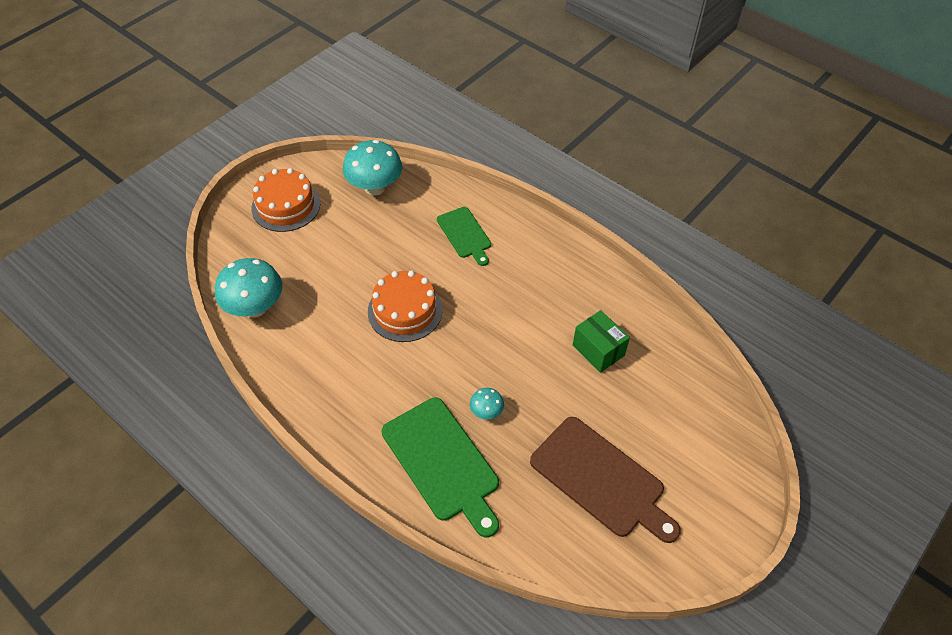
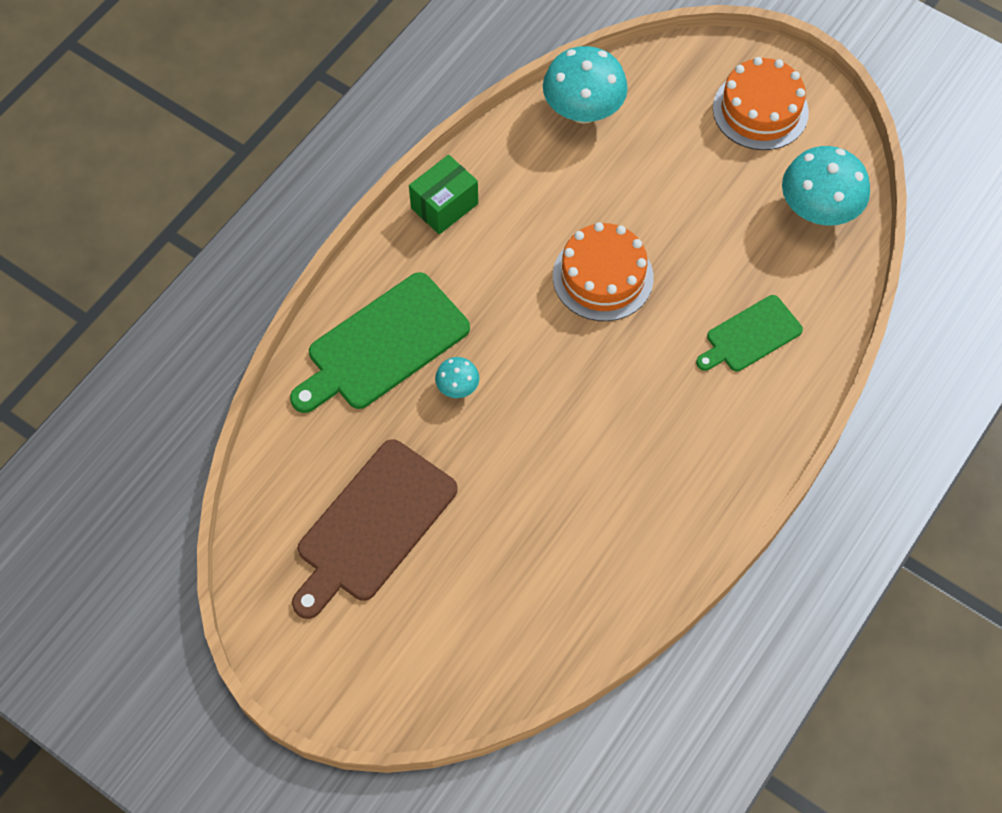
camera: 85 degrees right, 10 degrees up
green box [573,310,630,373] -> green box moved to [409,155,478,234]

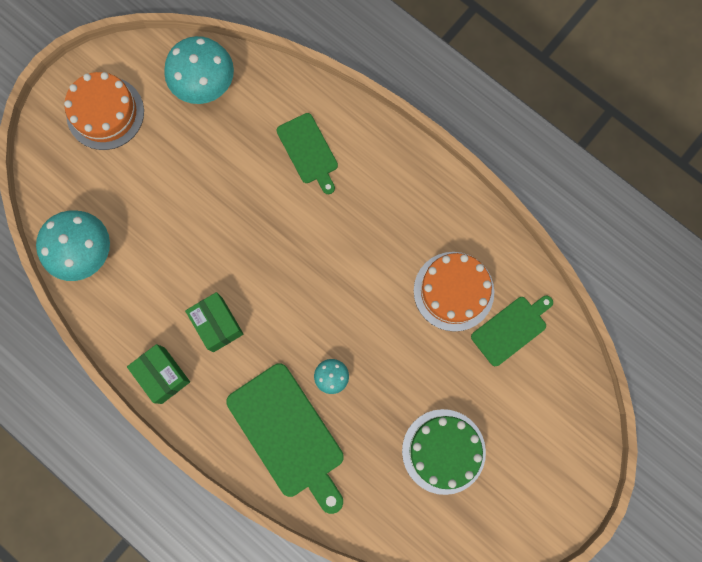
camera: 85 degrees left, 15 degrees up
brown cutting board [292,439,458,619] -> green cake [402,409,486,495]
orange cake [553,222,654,321] -> orange cake moved to [414,252,494,332]
none -> green box [185,292,244,352]
none -> green cutting board [471,296,553,366]

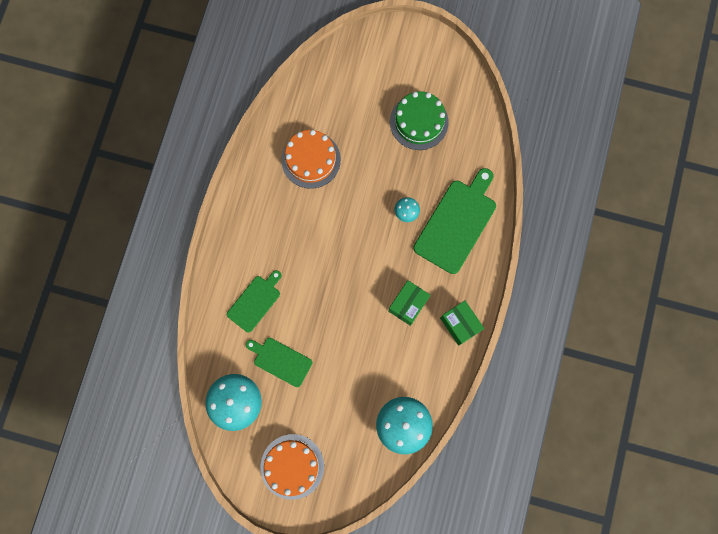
camera: 115 degrees left, 0 degrees up
green box [127,344,190,404] -> green box turned 60 degrees counterclockwise [440,300,484,346]
green cutting board [471,296,553,366] -> green cutting board moved to [246,338,312,387]

